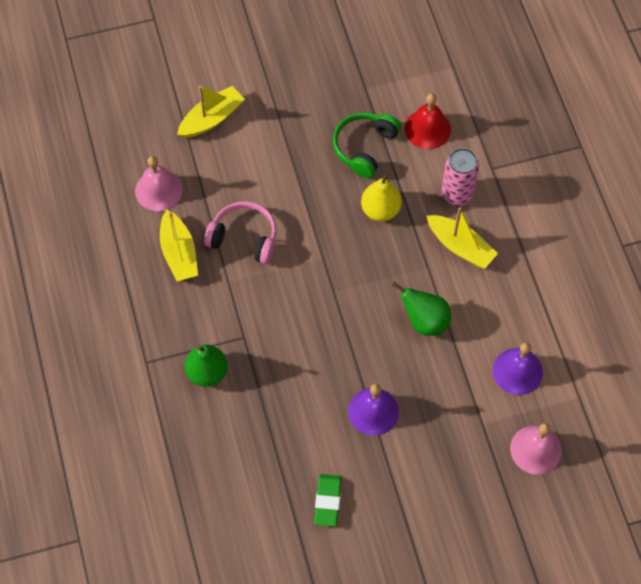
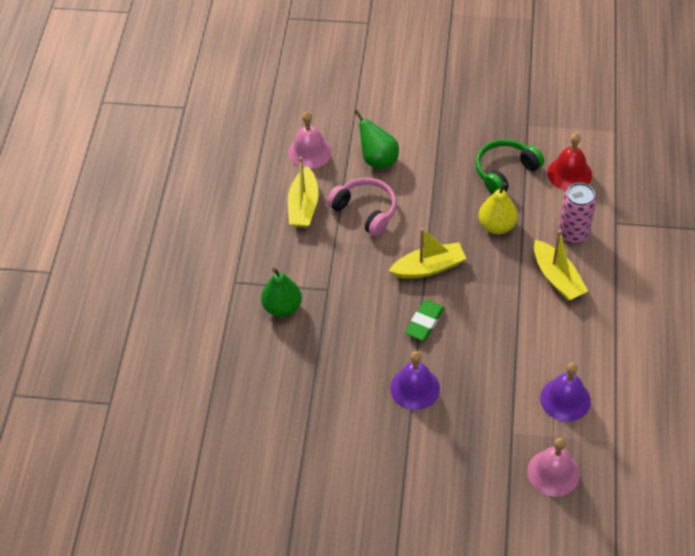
camera: 25 degrees right, 10 degrees down
yellow boat [177,85,245,138] -> yellow boat moved to [389,228,466,279]
green eraser [314,474,342,526] -> green eraser moved to [405,300,444,341]
green pear [392,282,451,336] -> green pear moved to [354,110,399,170]

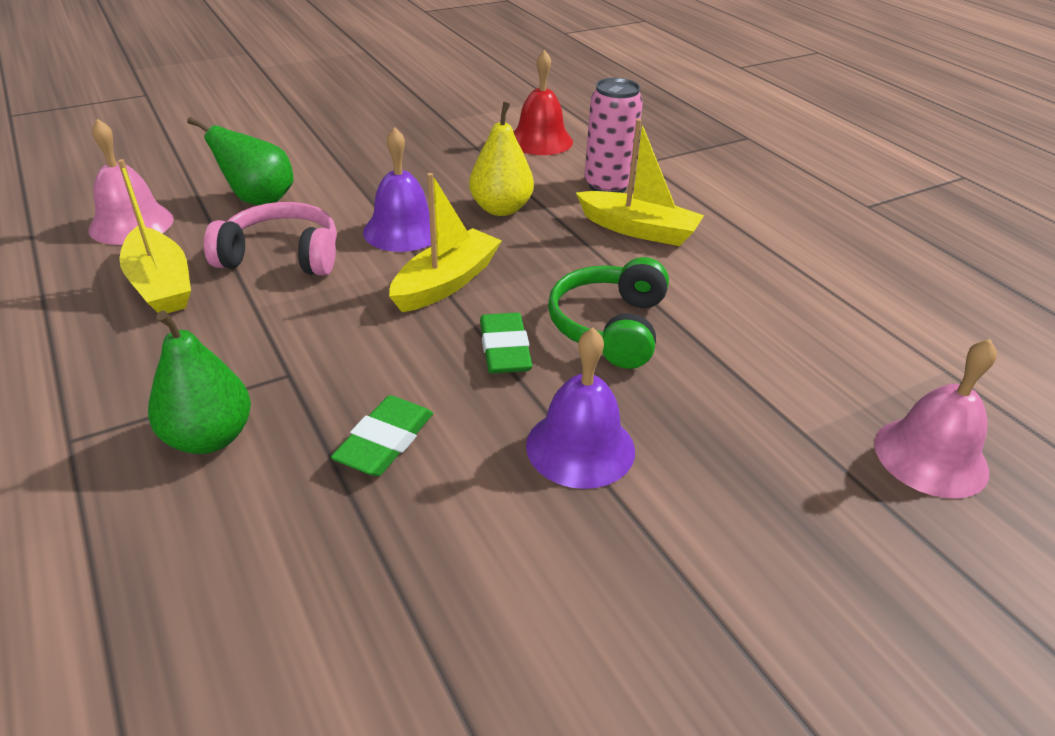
camera: 40 degrees left, 15 degrees down
green headphones [476,139,544,194] -> green headphones moved to [548,257,669,369]
purple bell [540,363,591,422] -> purple bell moved to [363,127,431,252]
none -> green eraser [331,395,433,476]

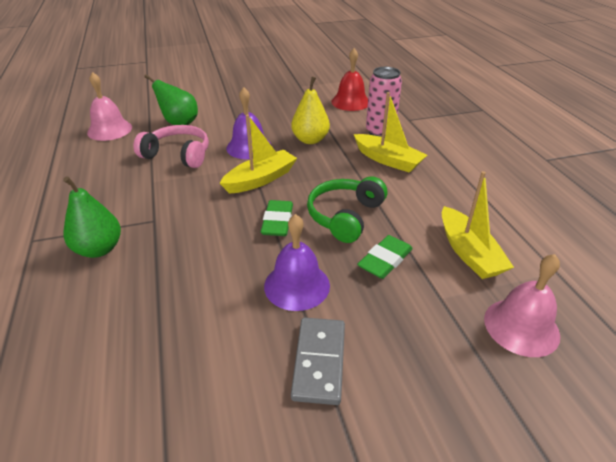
camera: 15 degrees right, 0 degrees up
yellow boat [118,159,191,313] -> yellow boat moved to [442,171,514,279]
green eraser [331,395,433,476] -> green eraser moved to [357,235,413,279]
none -> grey domino [291,318,345,405]

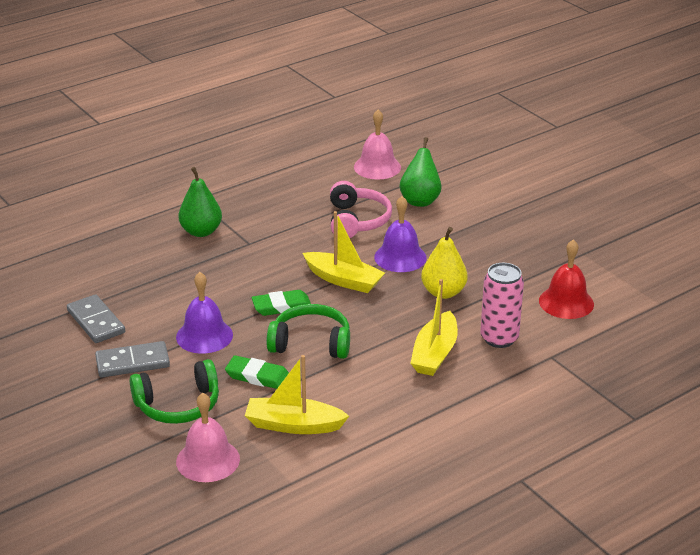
camera: 70 degrees right, 5 degrees down
yellow boat [442,171,514,279] -> yellow boat turned 45 degrees clockwise [245,355,349,434]
none -> grey domino [67,294,125,343]
none -> green headphones [130,359,219,424]

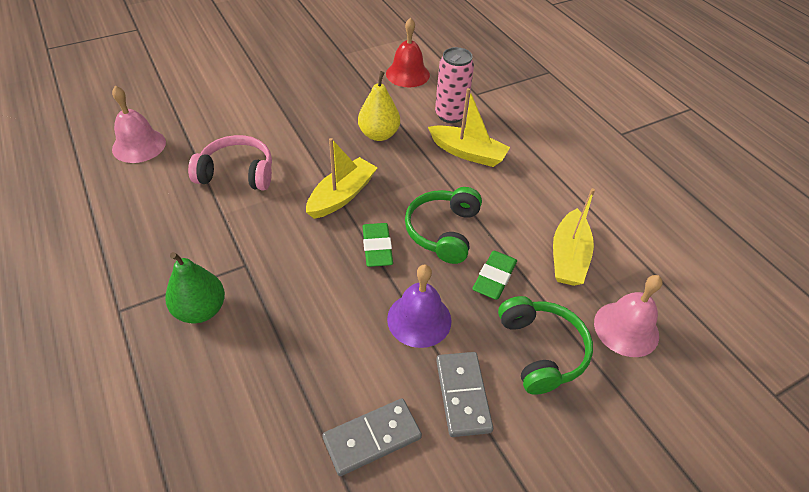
camera: 85 degrees left, 15 degrees up
purple bell [374,196,427,272] -> none
green pear [399,137,441,207] -> none

